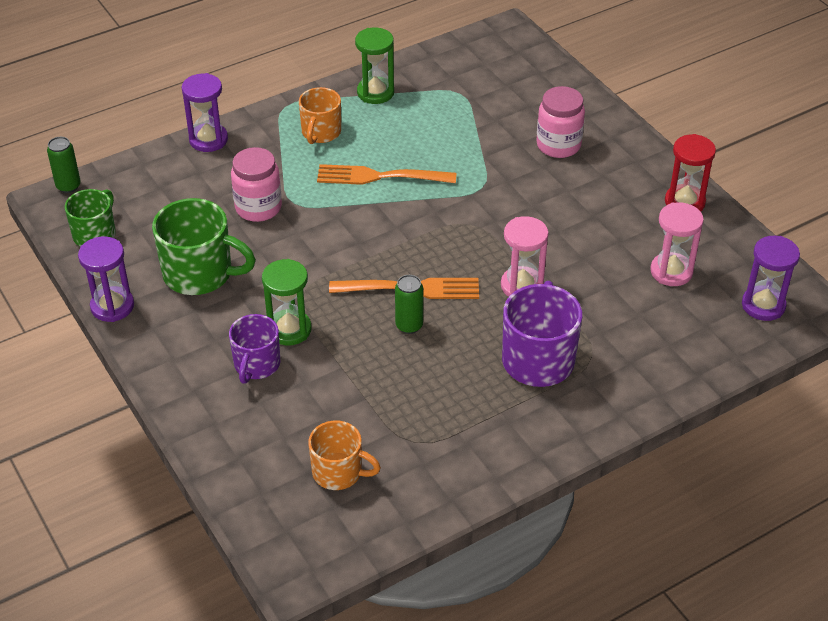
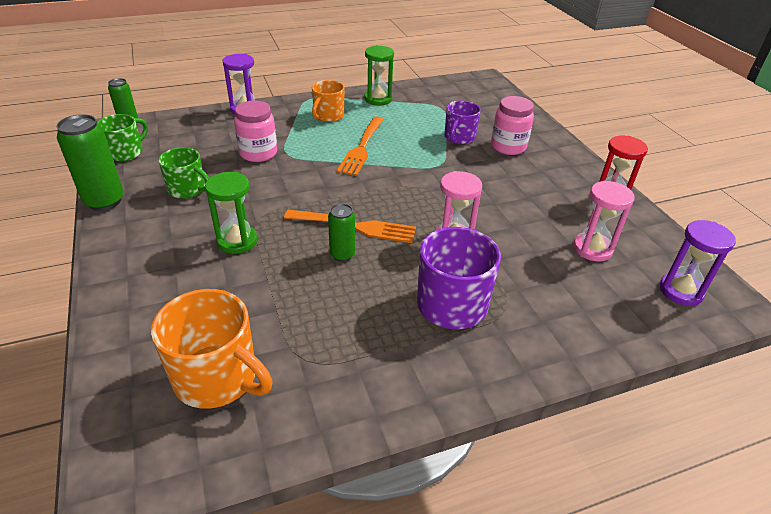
camera: 10 degrees right, 5 degrees down
purple hourglass [78,236,134,322] -> green can [56,114,124,211]
green mug [152,198,256,295] -> green mug [158,147,209,199], size x0.64
purple mug [229,314,280,384] -> purple mug moved to [444,101,481,144]
orange mug [308,421,381,490] -> orange mug [151,289,273,409], size x1.57
orange fork [317,164,456,185] -> orange fork turned 90 degrees counterclockwise [337,117,384,176]

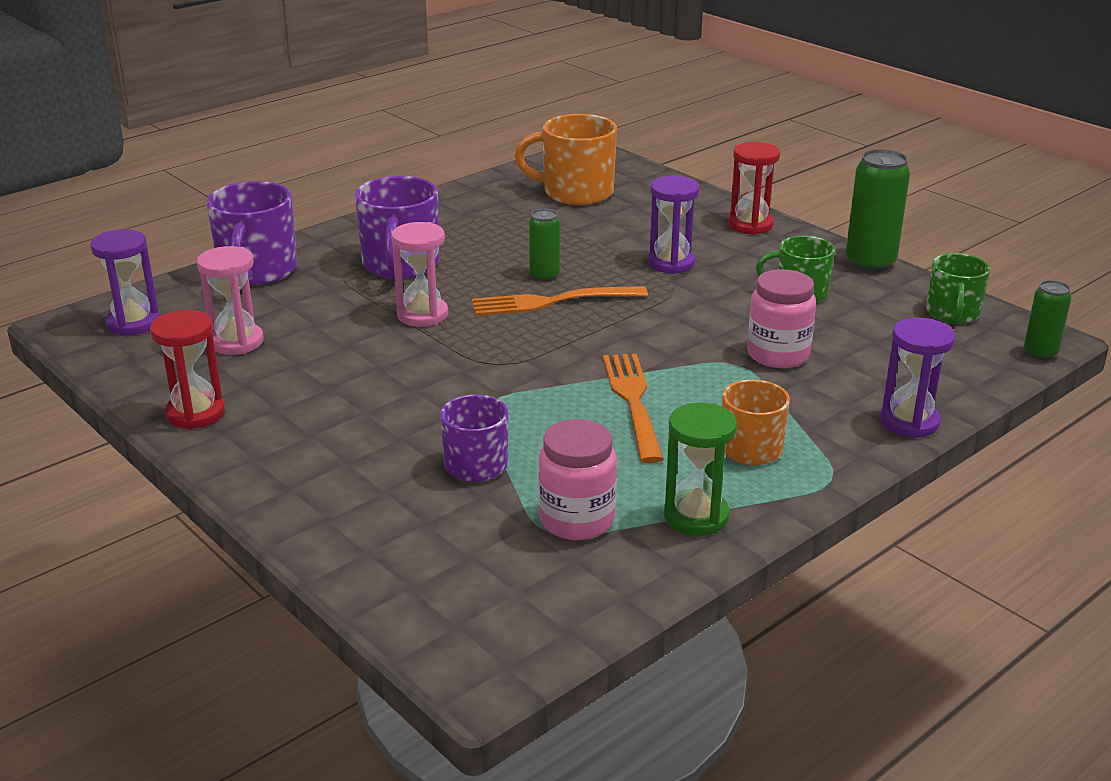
camera: 160 degrees right, 10 degrees down
green hourglass [205,172,257,254] -> purple hourglass [648,176,700,274]
pink jar [491,96,534,155] -> pink jar moved to [538,419,617,540]
none -> purple mug [206,181,297,285]
none -> red hourglass [728,142,780,235]

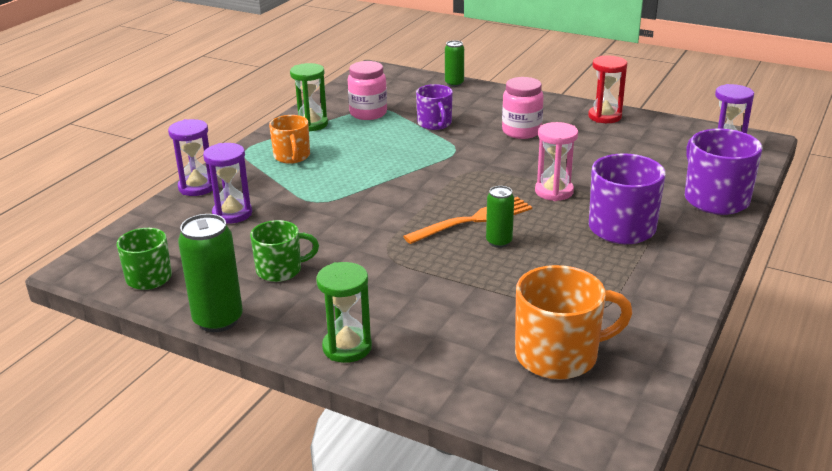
camera: 160 degrees right, 0 degrees up
pink hourglass [197,246,264,355] -> none
orange fork [603,353,664,463] -> none
purple hourglass [648,176,700,274] -> purple hourglass moved to [203,143,252,224]
red hourglass [728,142,780,235] -> green hourglass [316,262,372,363]
pink jar [747,269,816,368] -> pink jar moved to [502,77,544,139]
green can [1024,280,1071,360] -> green can moved to [445,40,464,87]

